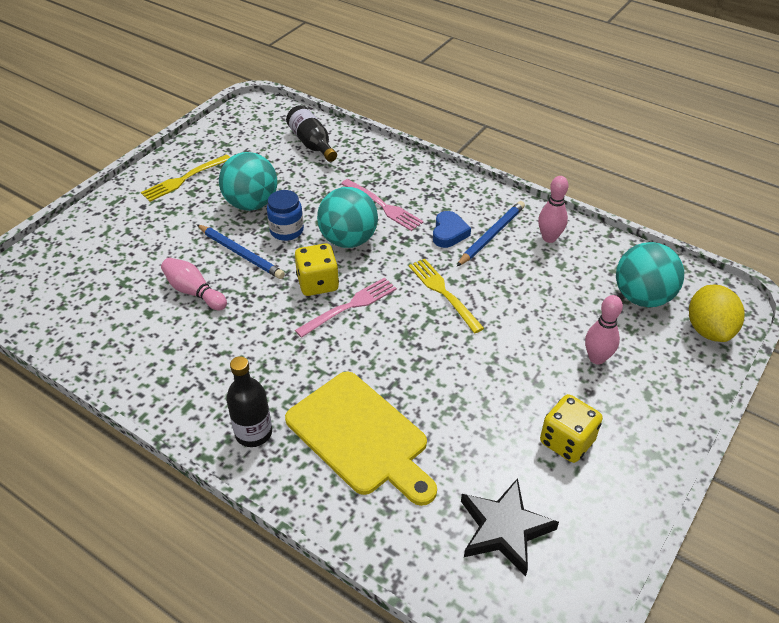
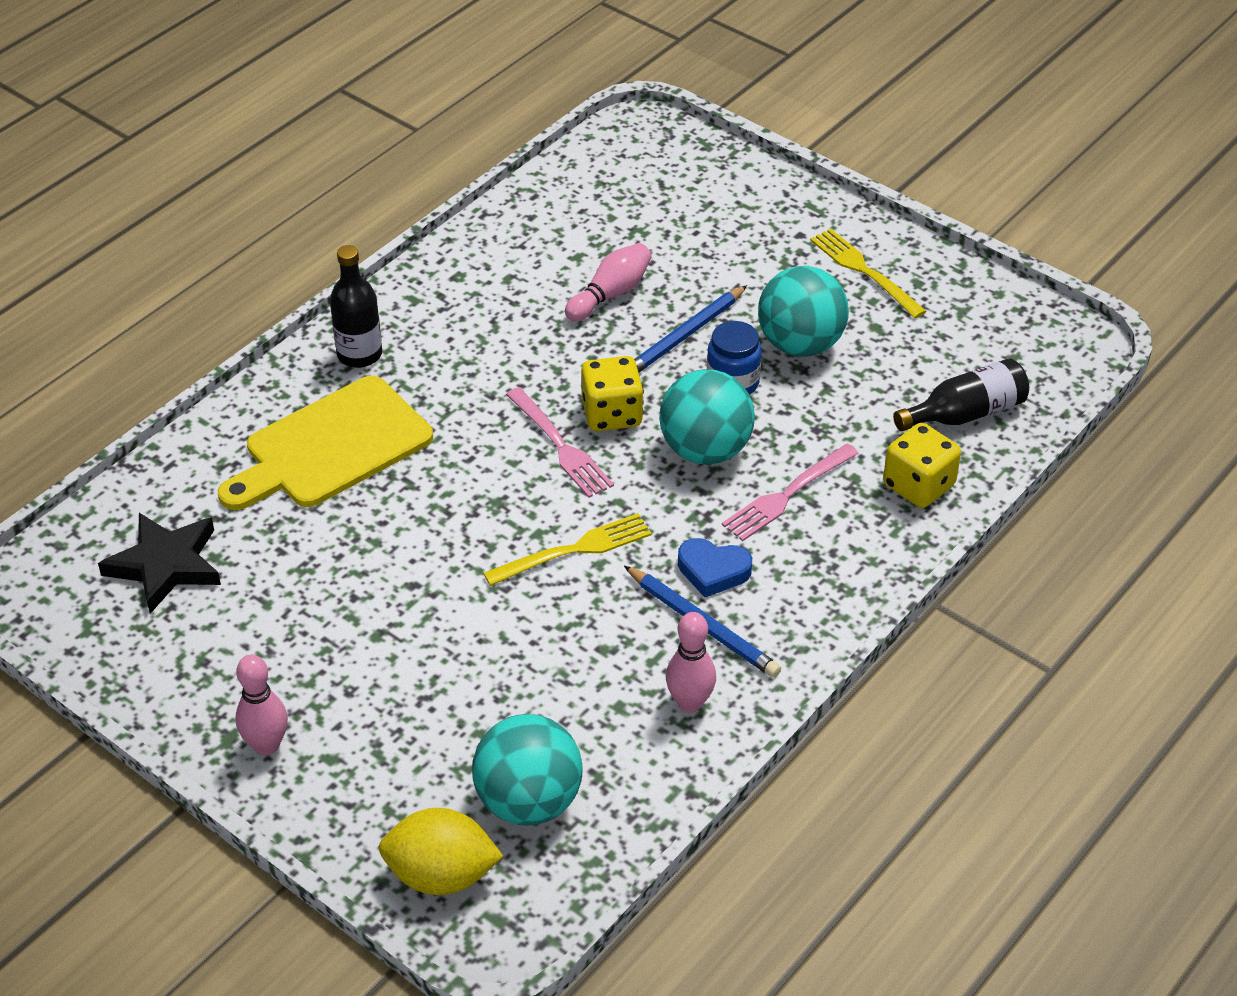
camera: 95 degrees right, 0 degrees up
yellow dice [540,394,603,463] -> yellow dice moved to [883,423,961,508]
pink bowling pin [585,295,623,365] -> pink bowling pin moved to [236,655,288,755]

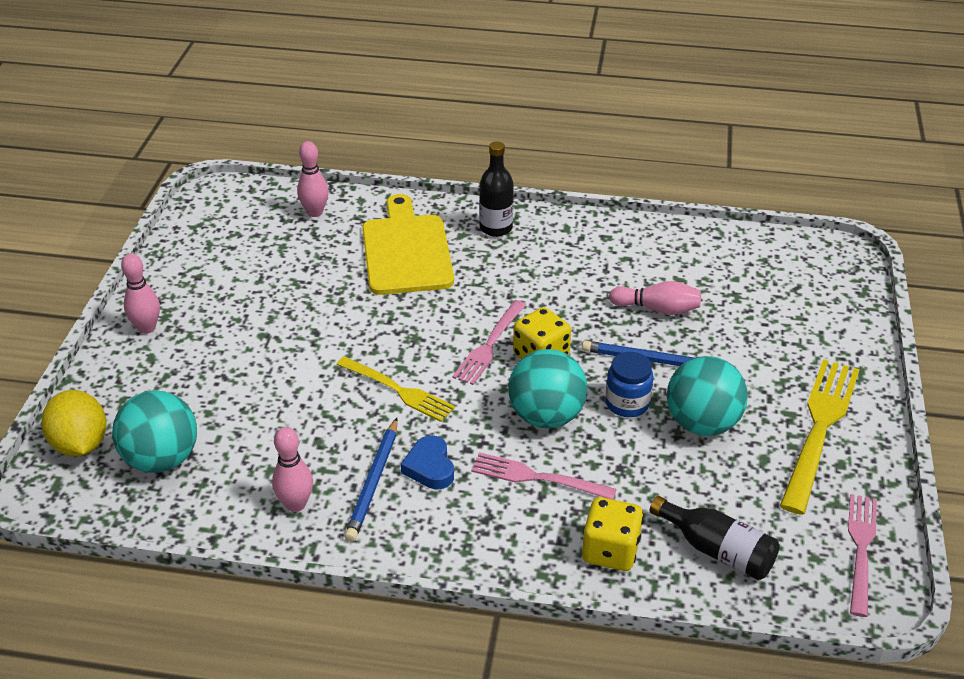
camera: 60 degrees right, 5 degrees down
black star [98,513,221,614] -> none
yellow cutting board [218,376,433,510] -> yellow cutting board turned 60 degrees clockwise [362,194,454,295]
yellow fork [810,228,927,318] -> yellow fork [780,359,860,515], size x1.58
none -> pink bowling pin [297,141,329,217]
none -> pink fork [848,494,877,617]

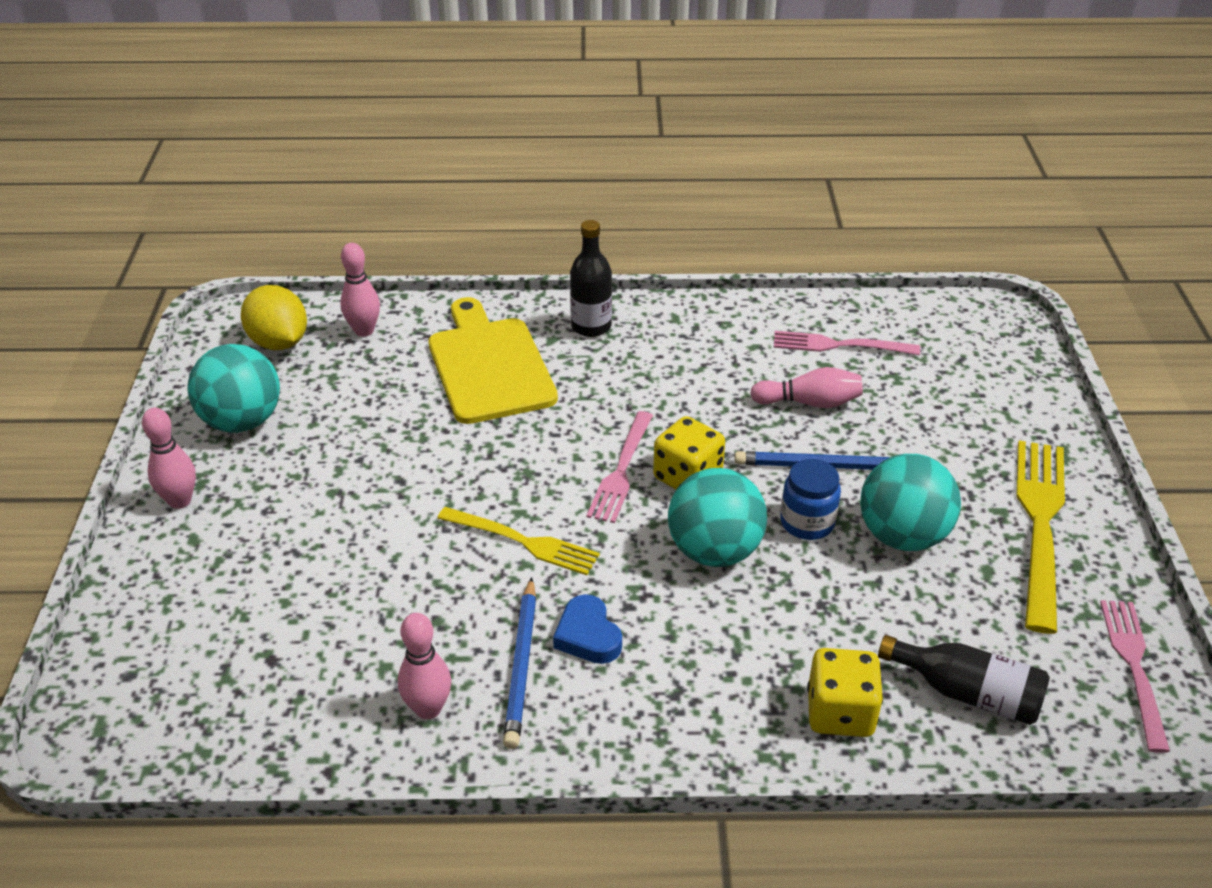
camera: 10 degrees left, 0 degrees up
yellow lemon [41,390,106,456] -> yellow lemon moved to [241,285,307,350]
turquoise ball [112,391,197,473] -> turquoise ball moved to [187,344,280,433]
pink fork [471,452,616,499] -> pink fork moved to [774,331,920,355]

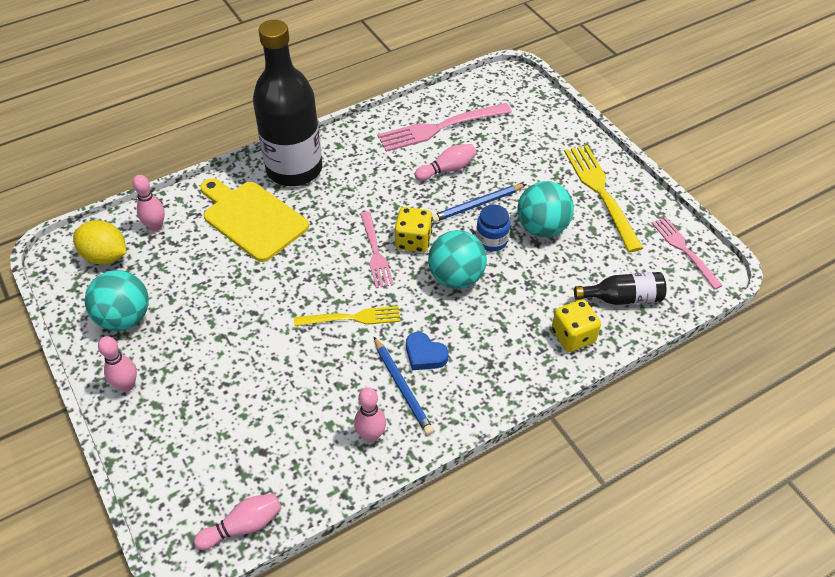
camera: 30 degrees left, 10 degrees up
black bottle [570,220,612,337] -> black bottle [253,20,322,186], size x2.16
pink fork [774,331,920,355] -> pink fork [377,103,512,152], size x1.58
none -> pink bowling pin [194,494,281,550]

